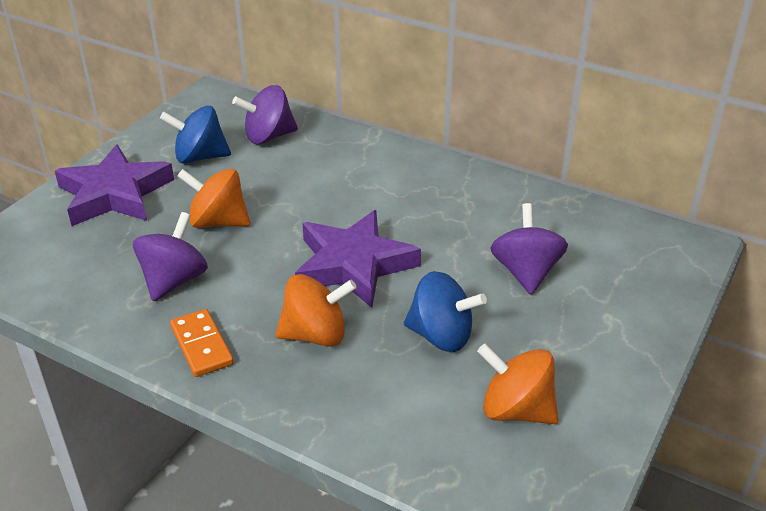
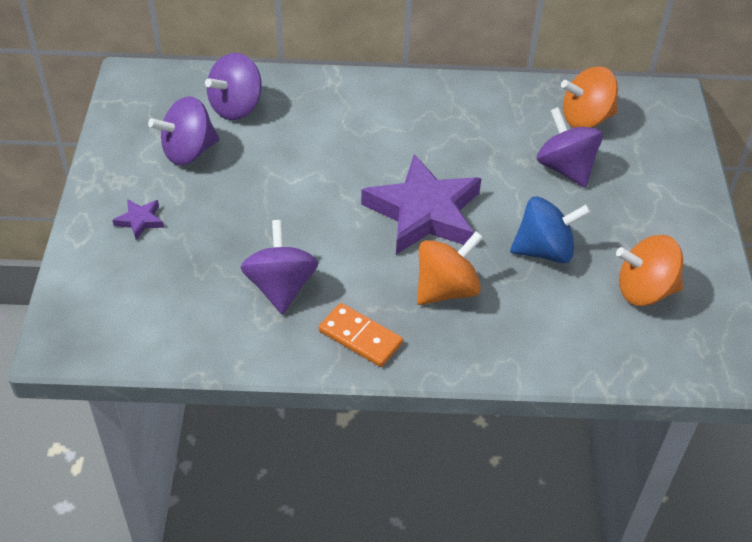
camera: 30 degrees left, 10 degrees up
purple star [55,145,174,226] -> purple star [112,199,164,240], size x0.41
blue spinning top [160,106,231,164] -> purple spinning top [148,96,219,165]
orange spinning top [177,169,250,228] -> orange spinning top moved to [561,66,618,128]

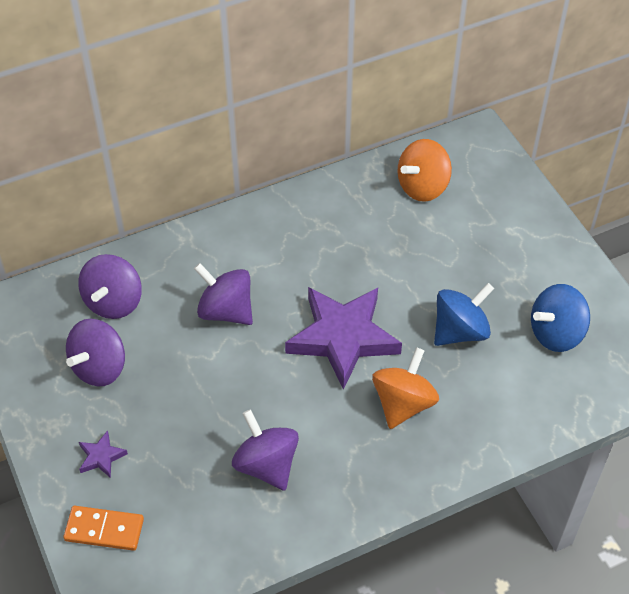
camera: 25 degrees left, 5 degrees up
orange domino [319,303,403,367] -> orange domino moved to [63,506,144,551]
purple spinning top [537,107,603,188] -> purple spinning top moved to [194,263,253,325]
orange spinning top [616,235,683,306] -> blue spinning top [531,284,590,352]

